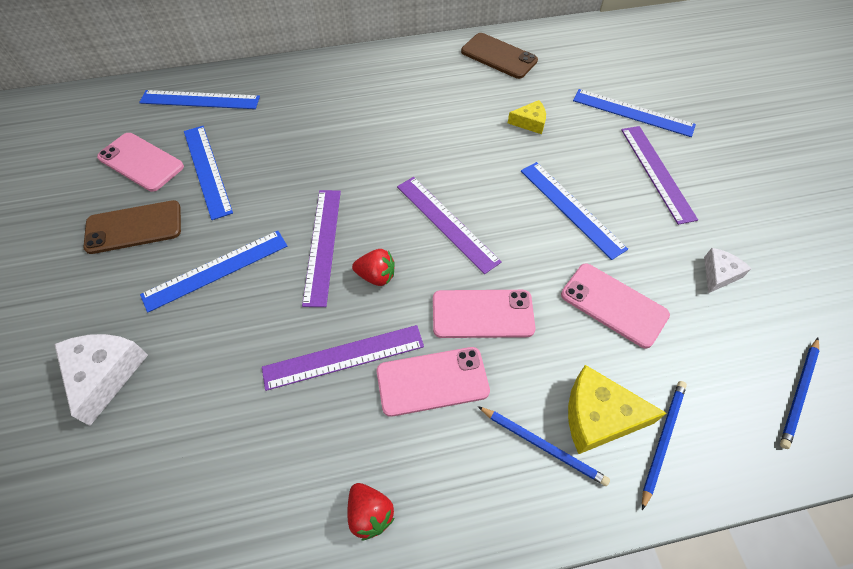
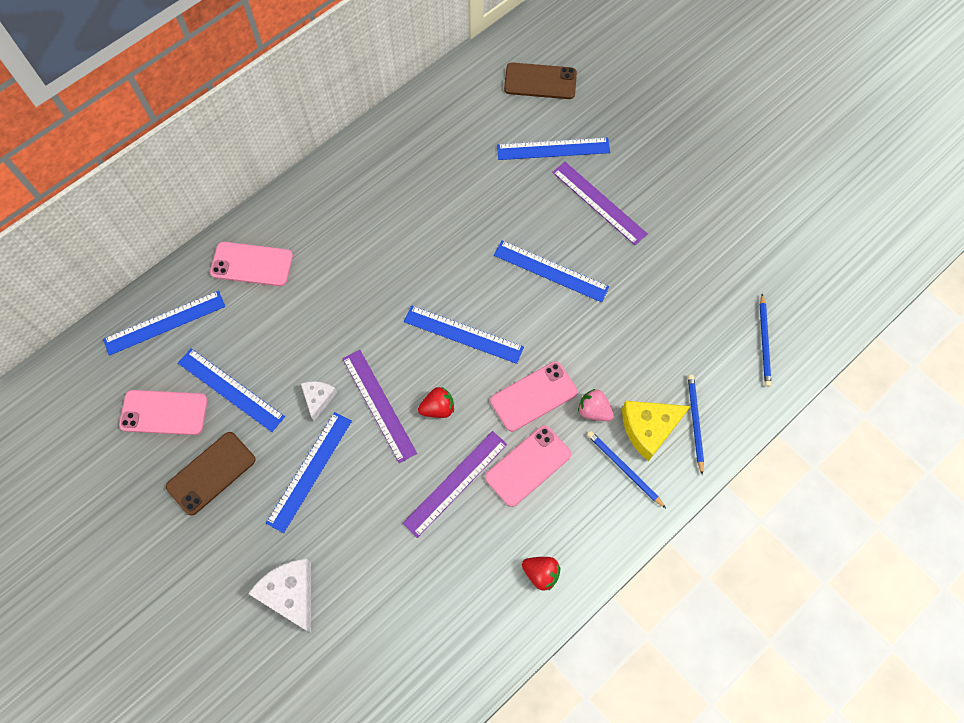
camera: 30 degrees left, 10 degrees up
purple ruler [397,177,502,274] -> blue ruler [404,305,524,364]
brown phone [461,33,538,79] -> brown phone moved to [504,62,577,99]
blue pencil [477,406,610,486] -> blue pencil turned 135 degrees counterclockwise [587,431,666,508]
yellow cheese [508,100,546,134] -> none
pink phone [561,263,670,348] -> pink phone moved to [210,242,293,286]
white cheese [704,248,752,293] -> white cheese moved to [301,381,337,421]
none -> pink strawberry [578,389,614,421]

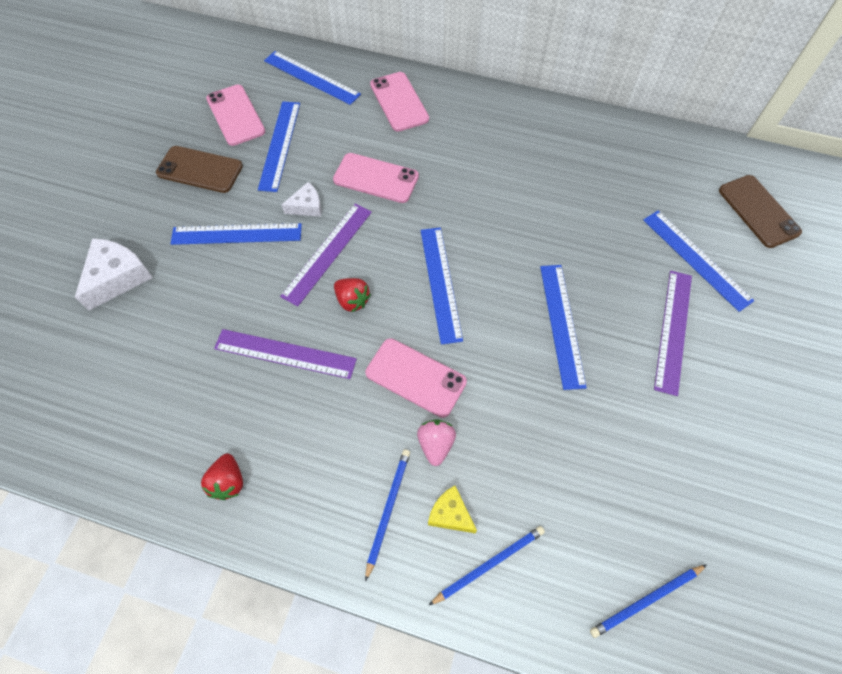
camera: 60 degrees right, 5 degrees down
pink phone [485,425,571,507] -> pink phone moved to [333,153,419,203]
yellow cheese [622,401,690,461] -> yellow cheese [428,486,477,533], size x0.59

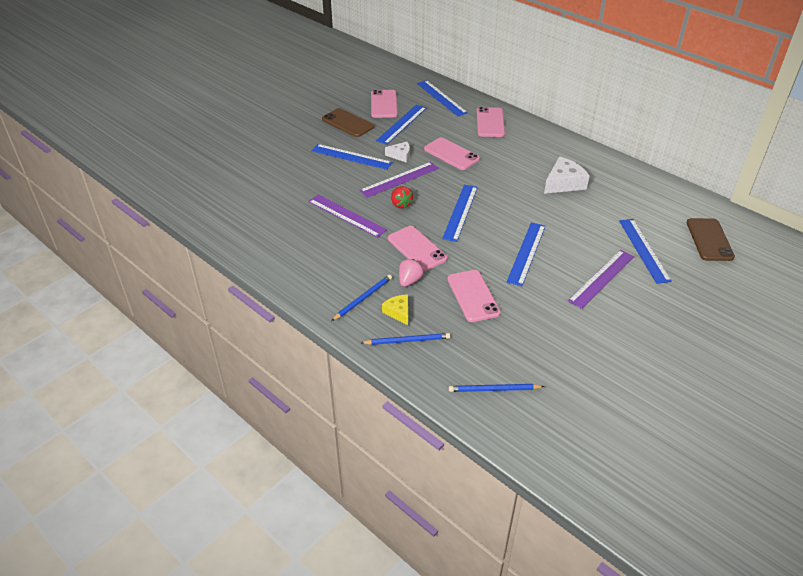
camera: 25 degrees right, 20 degrees down
white cheese [75,238,153,311] -> white cheese moved to [544,156,590,194]
red strawberry [201,454,243,500] -> none
none -> pink phone [447,270,501,322]

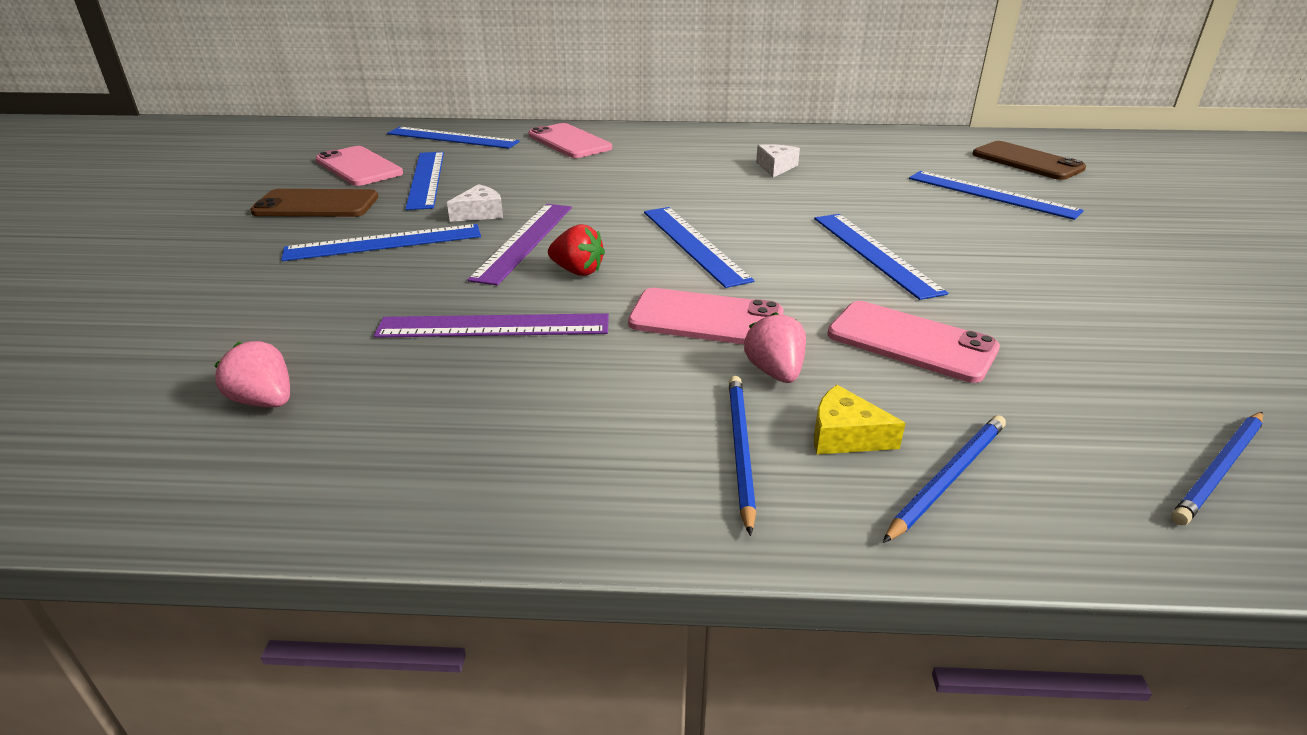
camera: 40 degrees left, 10 degrees down
pink phone [424,137,480,170] -> none
white cheese [544,156,590,194] -> white cheese [756,144,800,177], size x0.59
purple ruler [568,250,634,309] -> none
none -> pink strawberry [214,341,290,407]

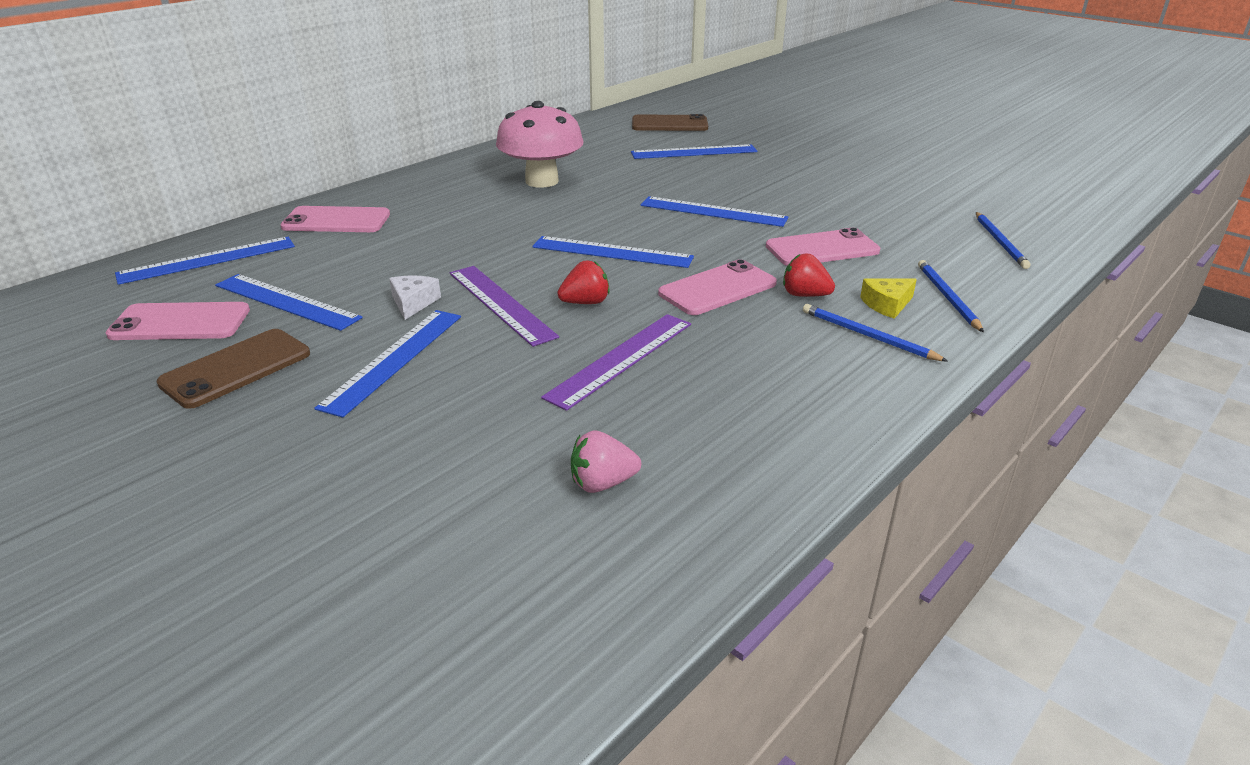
camera: 50 degrees left, 0 degrees up
pink strawberry [744,312,806,383] -> red strawberry [783,254,835,297]
white cheese [756,144,800,177] -> pink mushroom [496,101,584,188]

